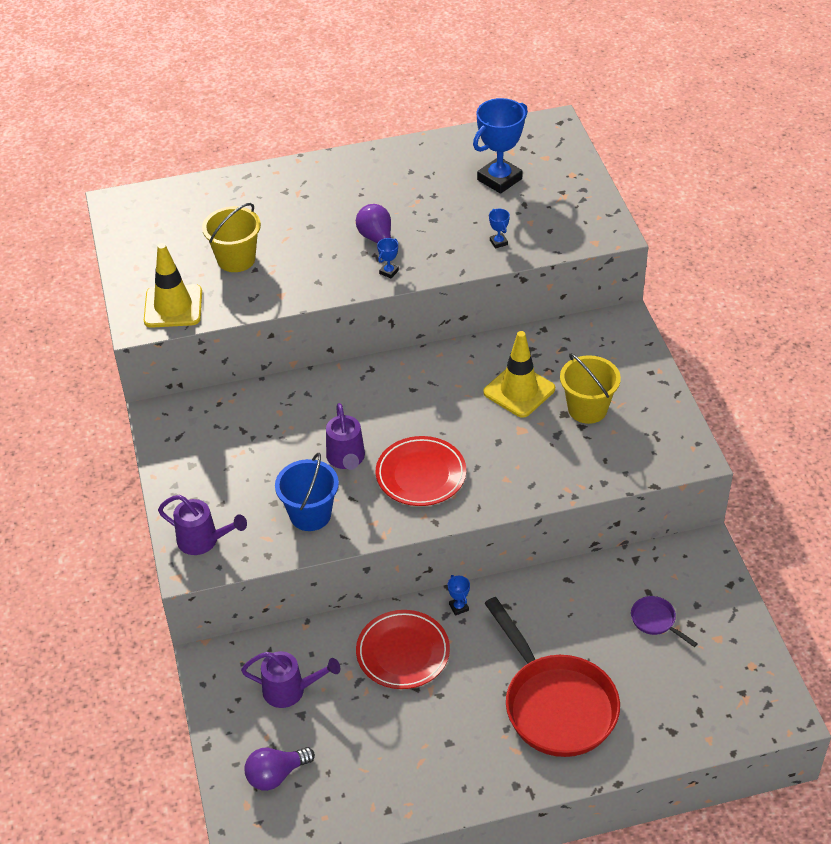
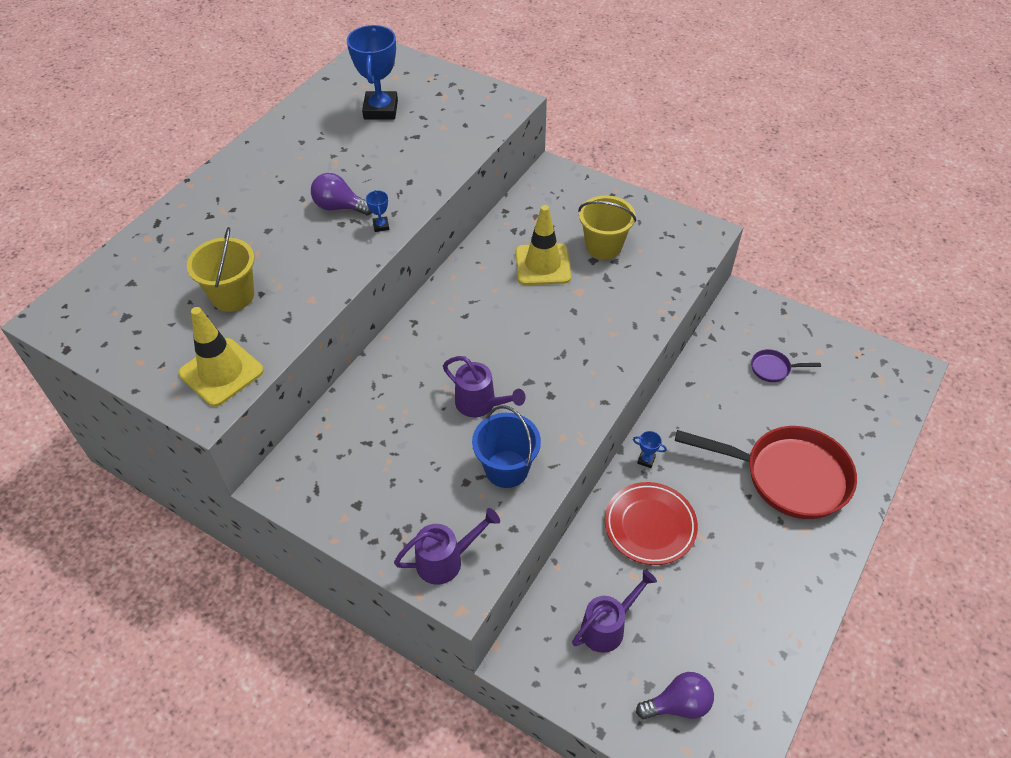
camera: 45 degrees left, 5 degrees up
purple light bulb [244,747,315,791] -> purple light bulb turned 120 degrees counterclockwise [636,672,714,719]
red plate [376,436,466,506] -> none
blue trophy [489,209,510,249] -> none

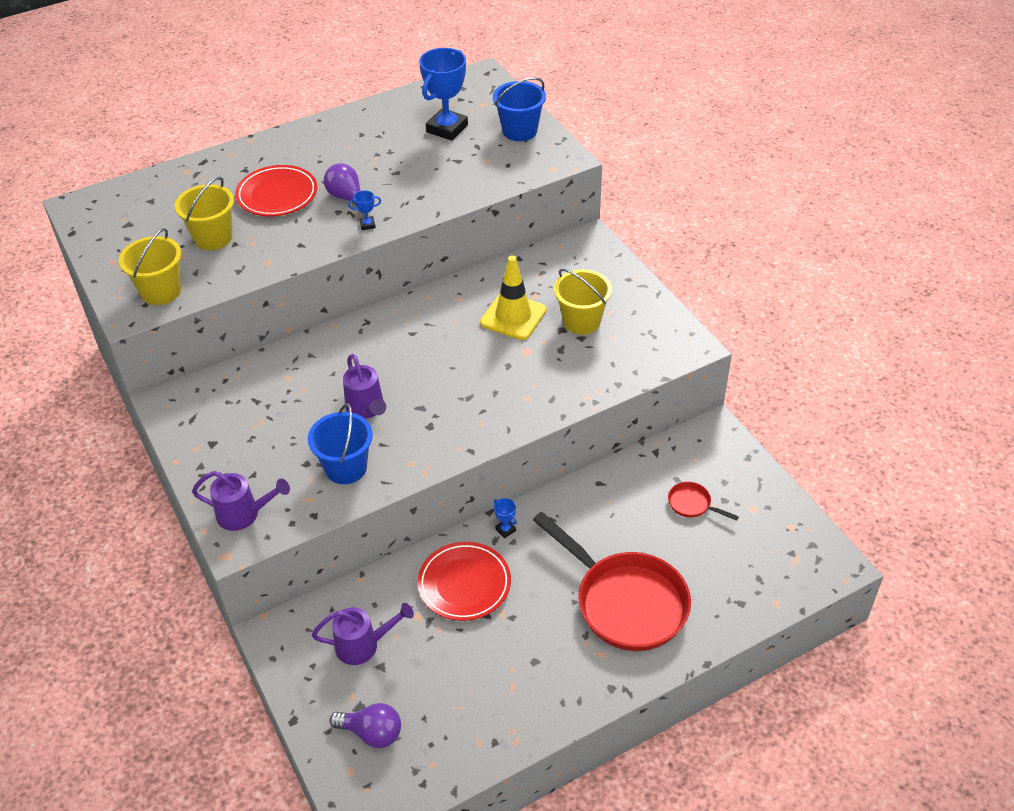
camera: 30 degrees right, 5 degrees down
yellow traffic cone [178,307,264,407] -> yellow bucket [119,228,181,305]
blue trophy [366,190,389,232] -> blue trophy turned 60 degrees clockwise [348,190,381,230]
purple pan [751,349,821,382] -> red pan [668,482,739,521]
none -> red plate [235,165,317,216]
none -> blue bucket [493,77,546,141]

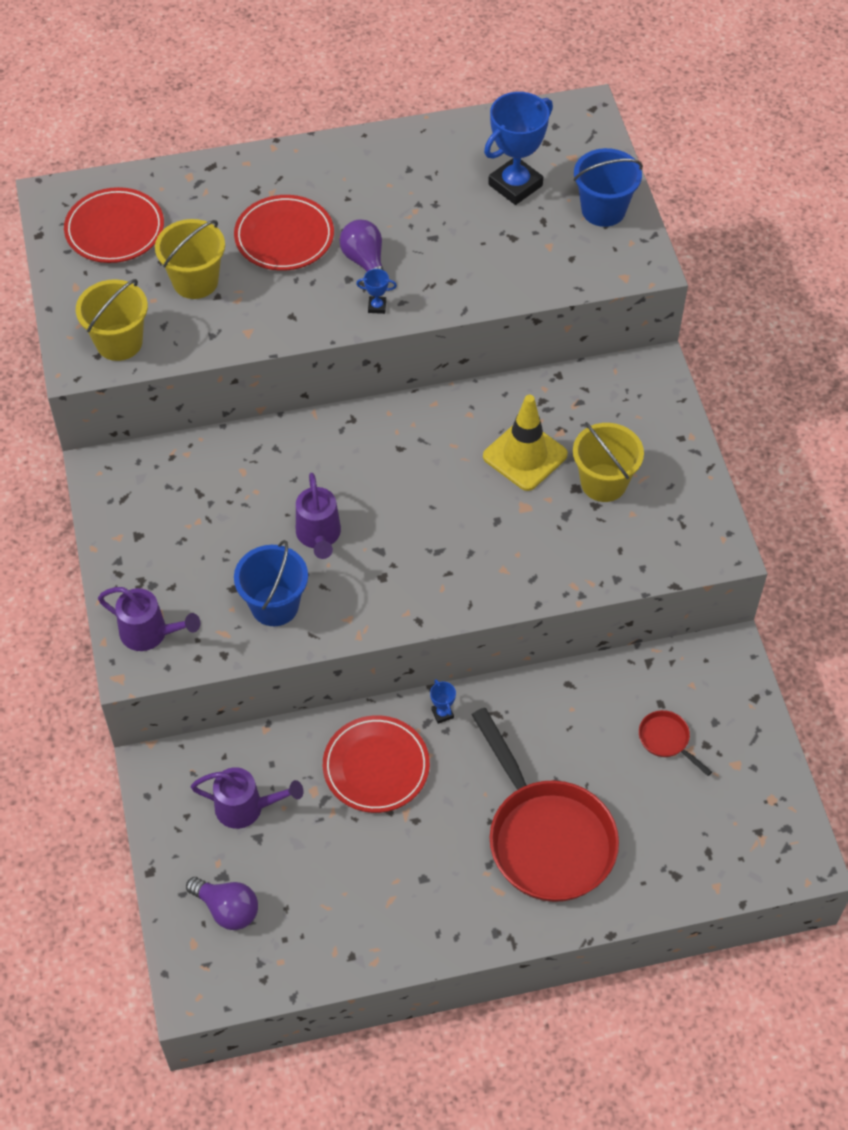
camera: 15 degrees right, 10 degrees up
none -> red plate [64,187,164,263]

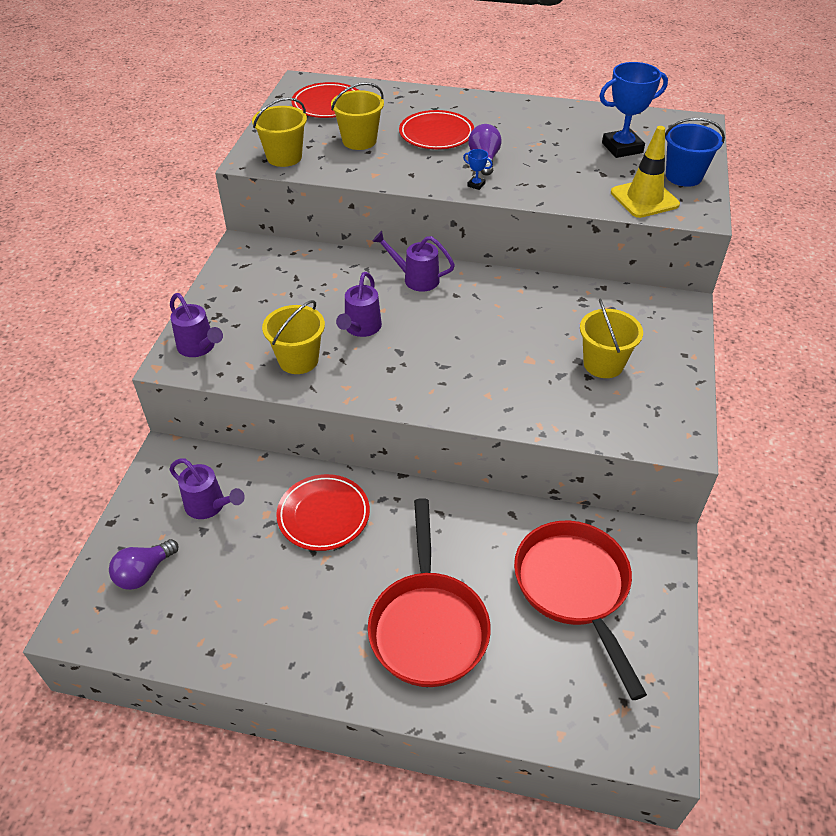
camera: 25 degrees right, 10 degrees down
purple light bulb [186,877,258,930] -> purple light bulb turned 75 degrees clockwise [109,539,179,590]
blue bucket [234,540,308,626] -> yellow bucket [262,300,325,374]
blue trophy [430,679,456,724] -> none
yellow traffic cone [483,395,568,491] -> yellow traffic cone moved to [611,126,680,218]
red pan [639,710,712,776] -> red pan [514,521,647,700], size x2.43
none -> purple watering can [372,231,455,292]

